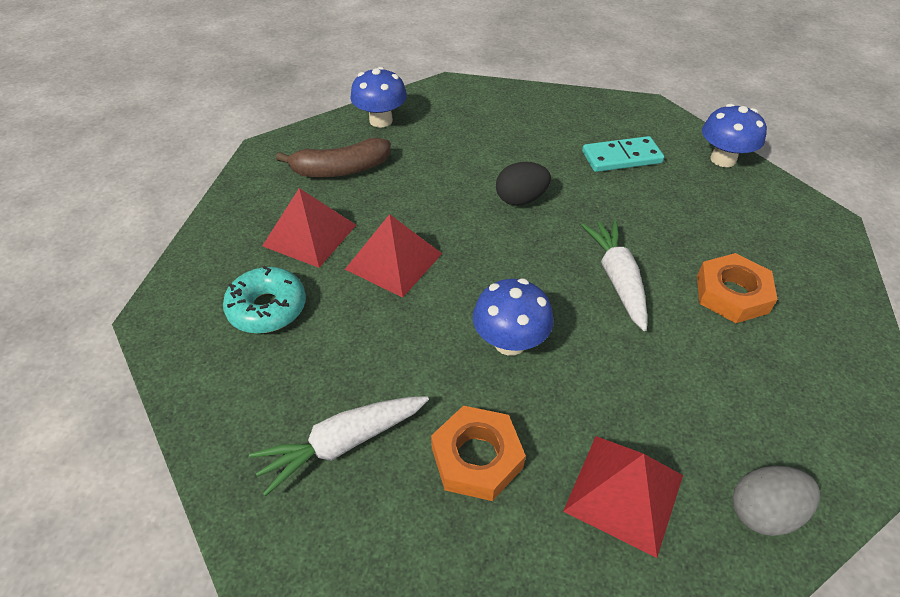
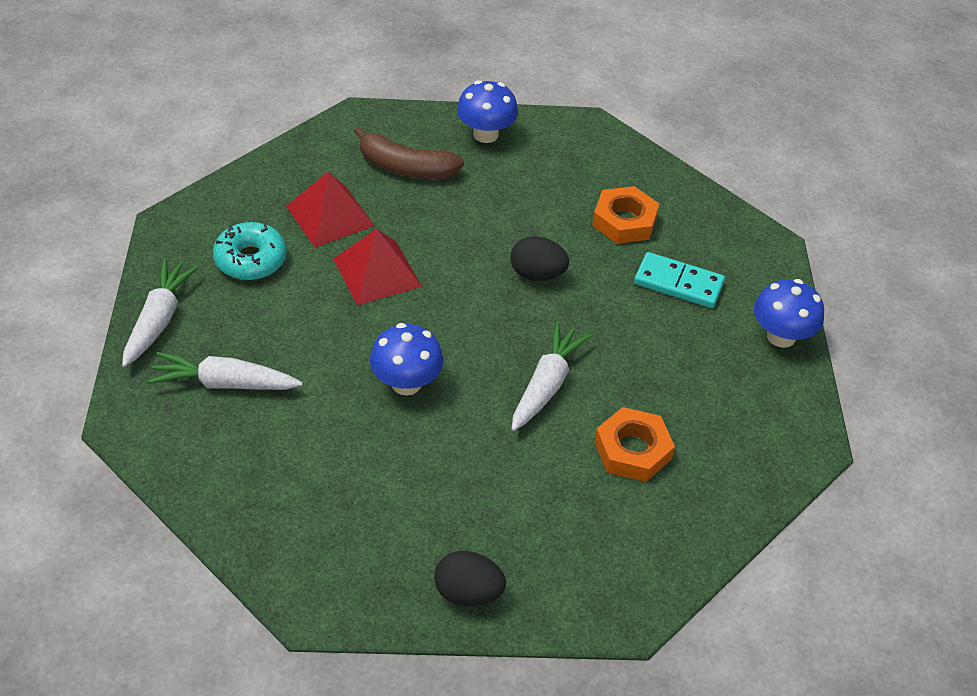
camera: 30 degrees right, 0 degrees up
orange nut [431,406,526,501] -> orange nut moved to [592,186,659,244]
red pyramid [563,436,683,558] -> none
grey egg [732,466,820,536] -> black egg [434,551,506,606]
none -> white carrot [122,258,199,367]

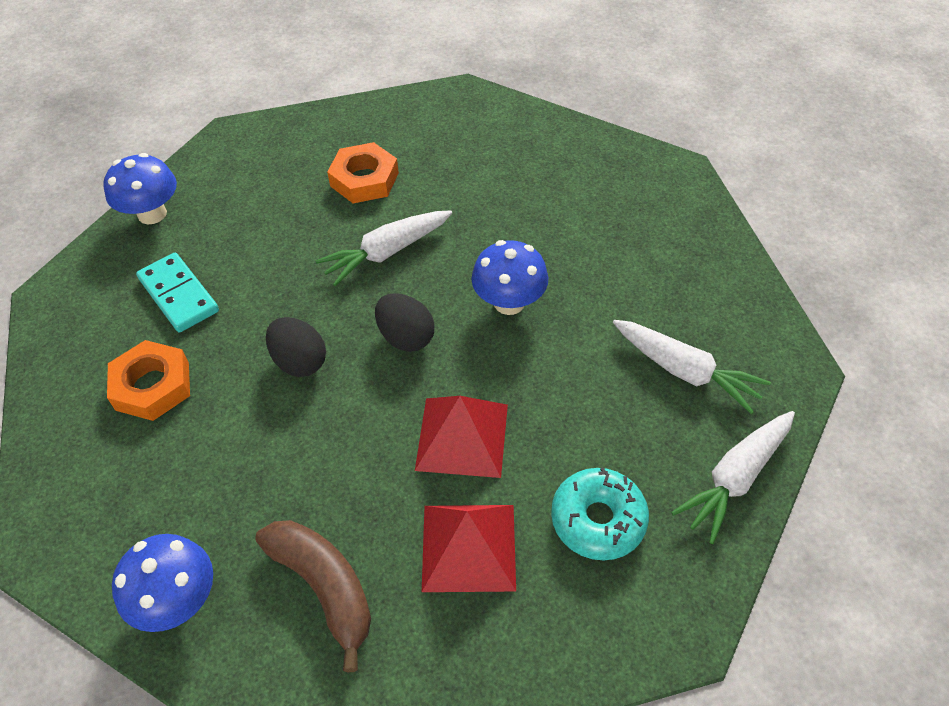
camera: 145 degrees left, 5 degrees up
black egg [434,551,506,606] -> black egg moved to [375,293,434,352]

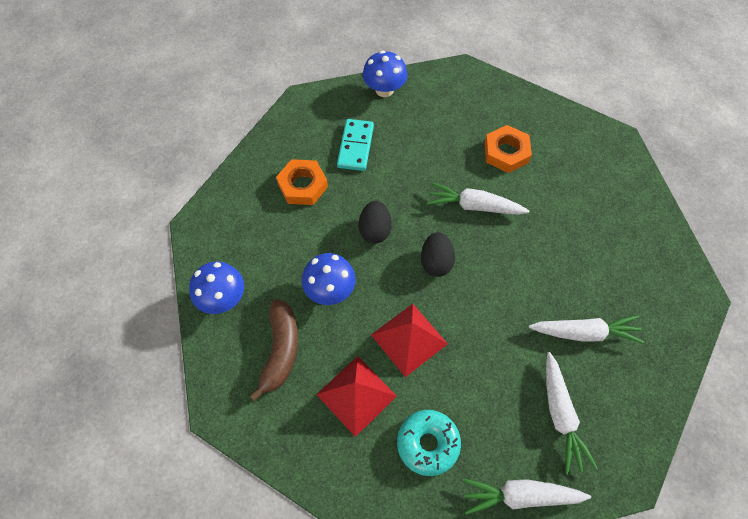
camera: 45 degrees right, 10 degrees up
blue mushroom [471,240,548,315] -> blue mushroom moved to [302,253,356,305]
none -> white carrot [529,315,644,344]

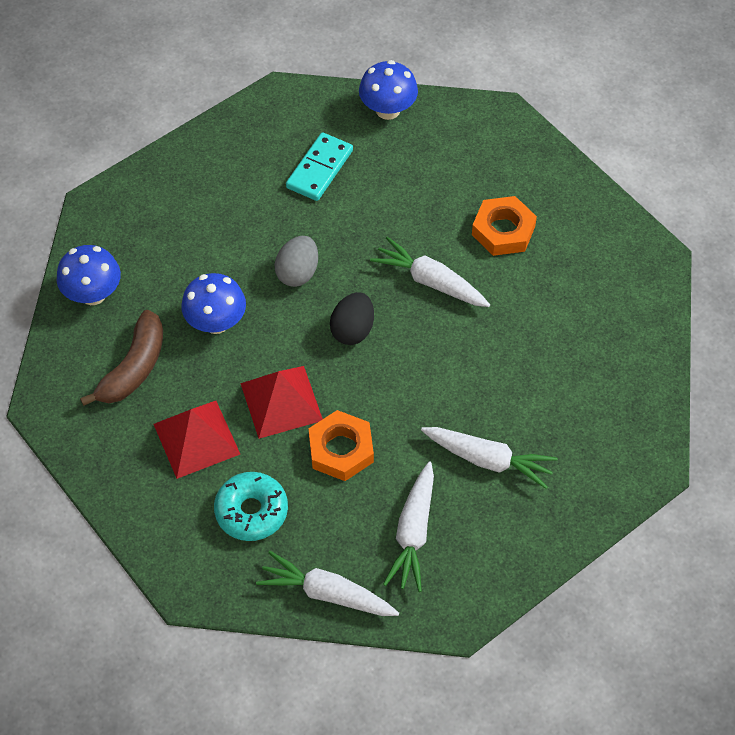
camera: 20 degrees right, 5 degrees down
orange nut [276,159,328,205] -> orange nut moved to [309,410,374,481]
black egg [359,201,392,244] -> grey egg [274,236,318,287]

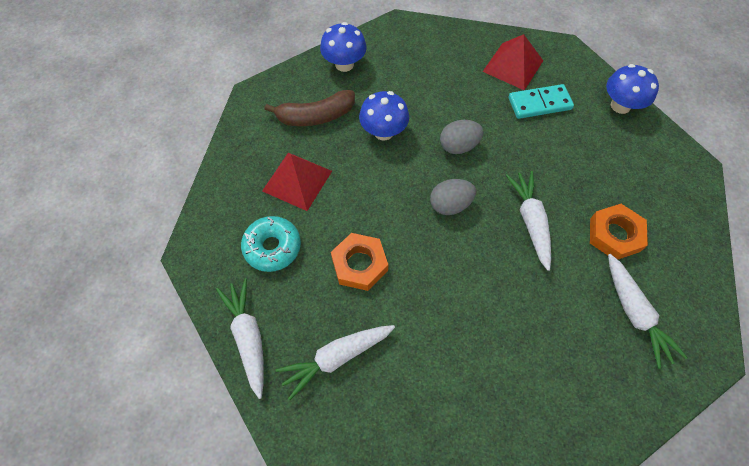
camera: 50 degrees right, 5 degrees up
red pyramid [240,366,323,439] -> red pyramid moved to [483,34,543,90]
black egg [330,292,374,345] -> grey egg [430,179,476,215]
white carrot [421,427,558,489] -> white carrot moved to [608,254,688,369]

